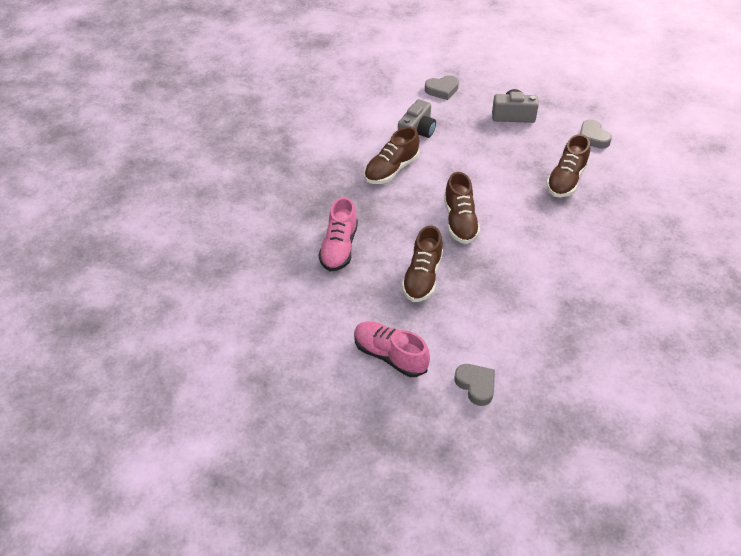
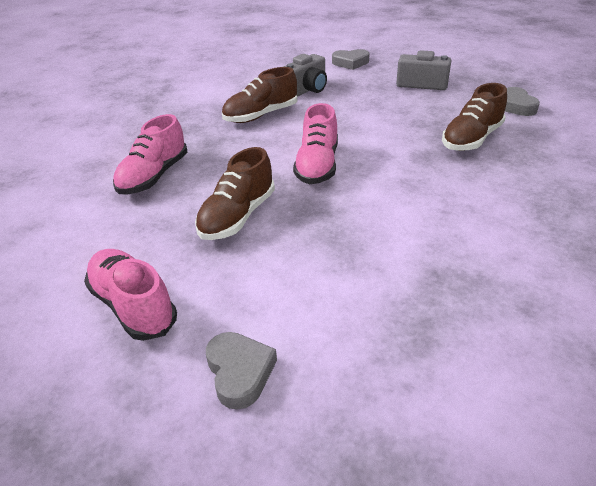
camera: 15 degrees right, 10 degrees down
brown shoe [444,172,480,244] -> pink shoe [293,103,338,184]

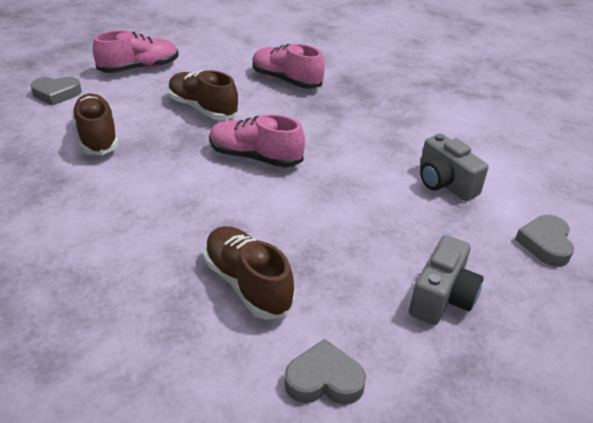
camera: 100 degrees right, 0 degrees up
brown shoe [222,67,297,123] -> brown shoe moved to [72,93,119,155]

